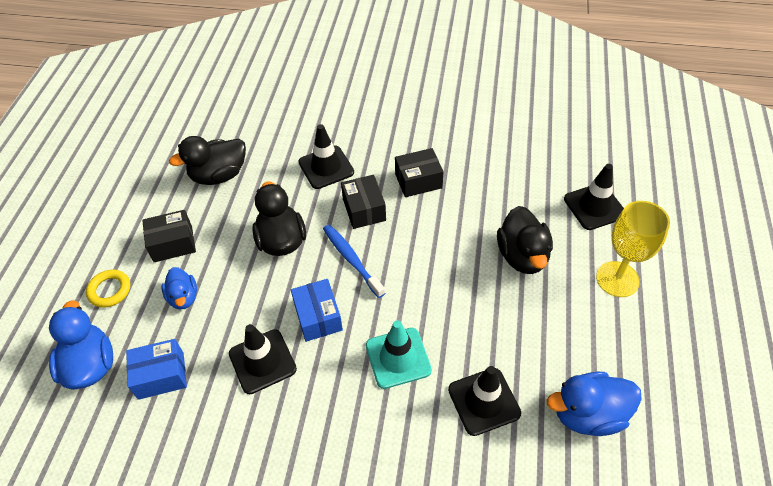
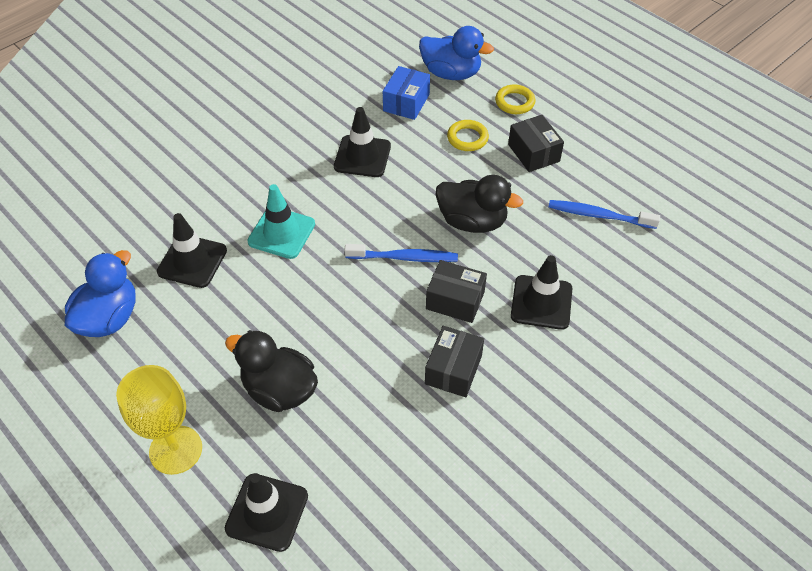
camera: 125 degrees right, 0 degrees up
black box [142,210,196,262] -> black box turned 45 degrees counterclockwise [508,115,564,172]
blue duck [161,267,197,310] -> yellow ring [447,120,489,151]
black duck [169,136,246,185] -> blue toothbrush [549,200,660,229]
blue box [291,279,343,342] -> none

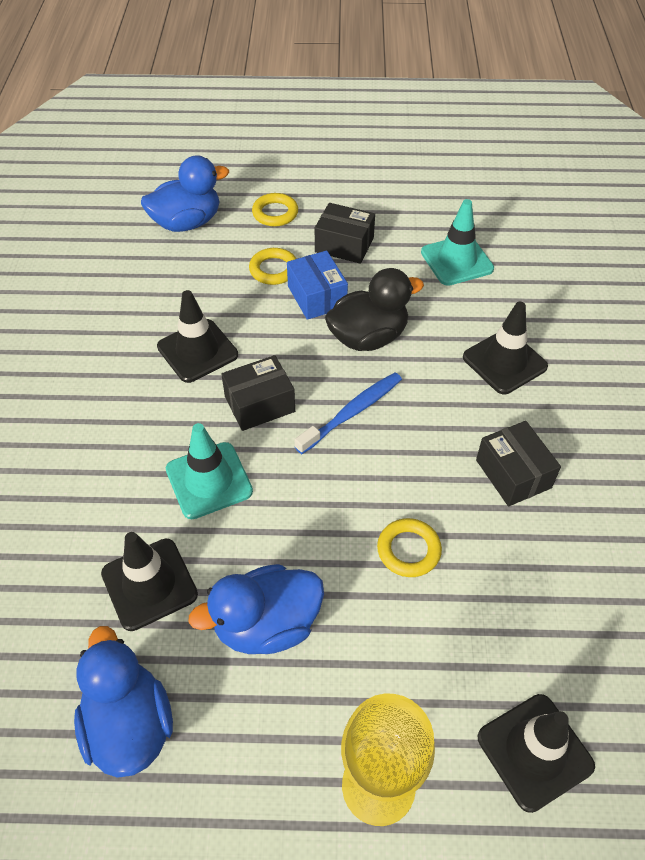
camera: 45 degrees left, 0 degrees up
black duck [225,330,318,412] -> none
blue box [383,66,430,120] -> blue box moved to [287,251,348,320]
black box [426,260,487,323] -> black box moved to [221,355,295,431]
blue toothbrush [549,200,660,229] -> turquoise traffic cone [421,199,494,286]
none -> blue duck [189,564,324,654]
none -> yellow ring [377,518,442,577]

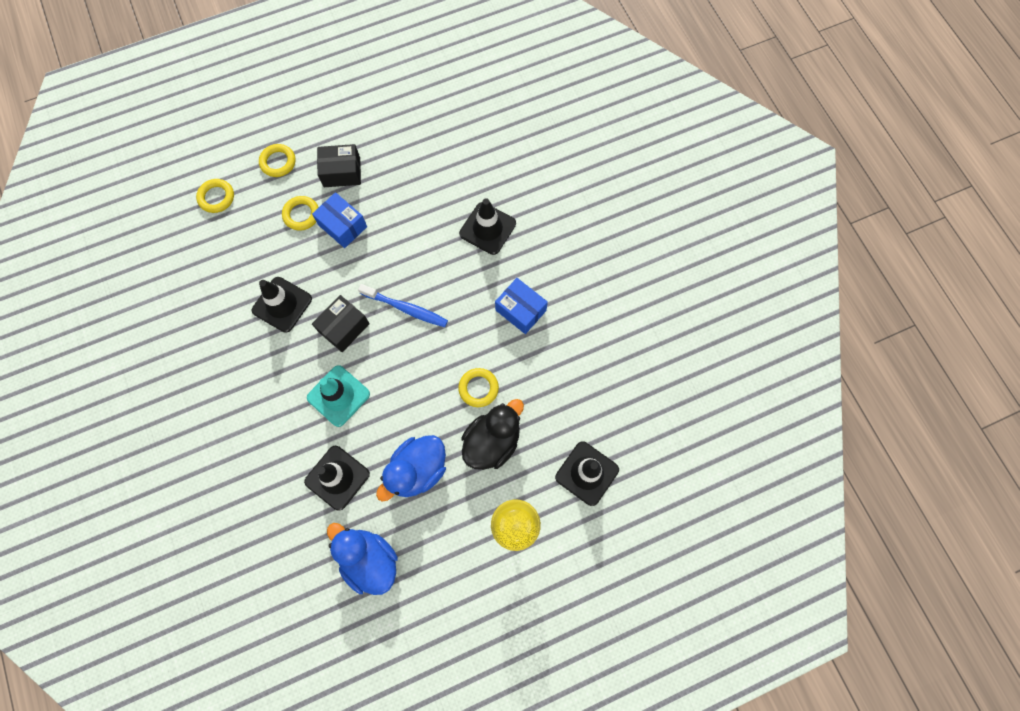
camera: 25 degrees left, 20 degrees up
blue duck [141,155,229,232] -> yellow ring [196,179,234,213]
blue toothbrush [295,373,402,454] -> blue toothbrush turned 90 degrees clockwise [358,284,448,327]
black duck [325,268,424,351] -> black duck moved to [462,399,524,470]
turquoise traffic cone [421,199,494,286] -> none
black box [476,421,561,506] -> blue box [495,278,548,334]

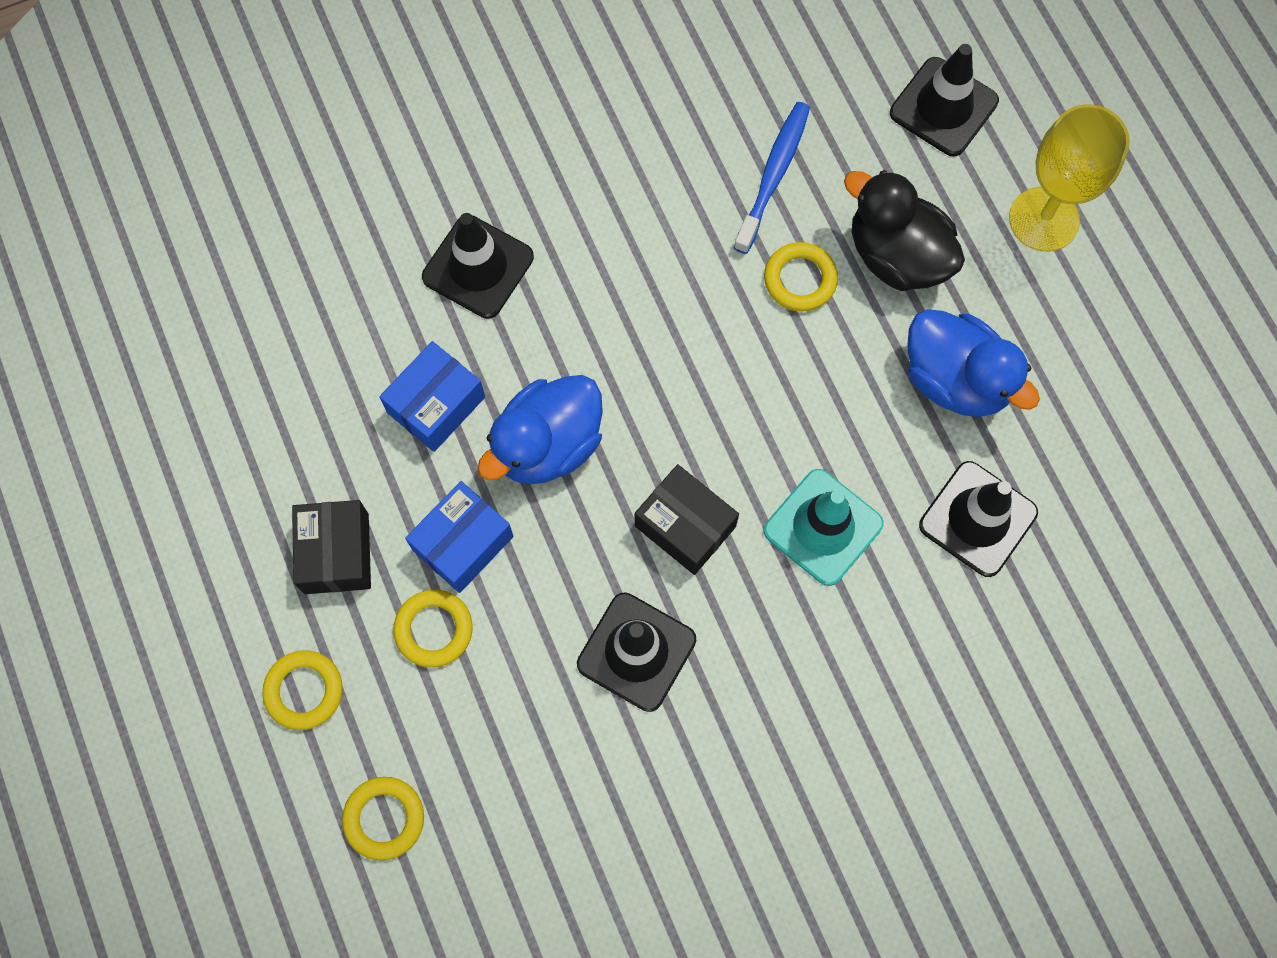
camera: 90 degrees left, 0 degrees up
blue duck [327,523,398,595] -> blue duck moved to [477,375,603,484]
blue toothbrush [358,284,448,327] -> blue toothbrush moved to [734,102,810,254]
blue box [495,278,548,334] -> blue box moved to [379,341,485,452]

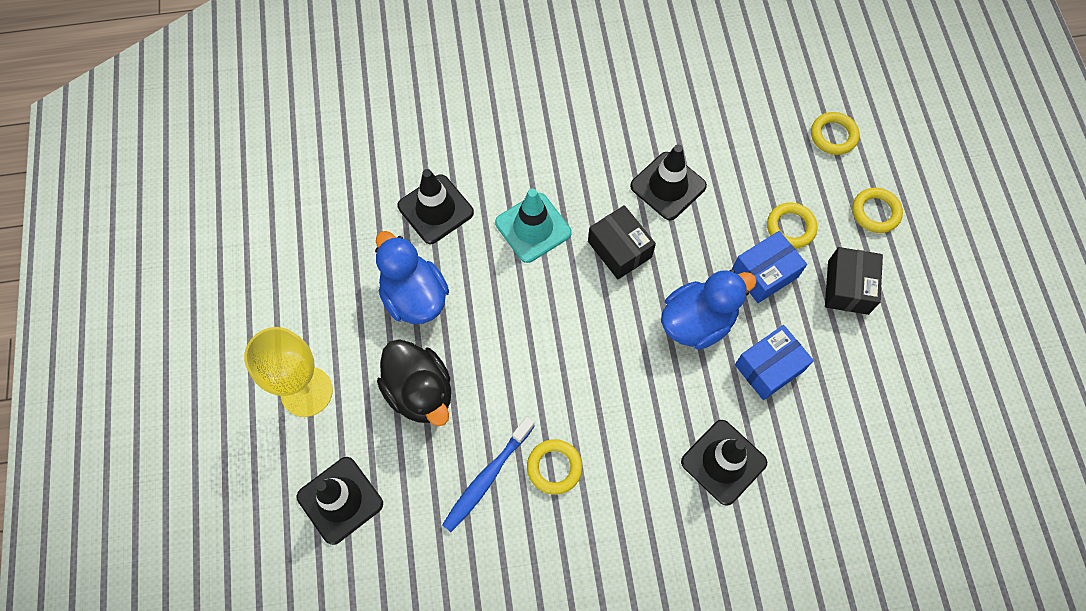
camera: 165 degrees left, 5 degrees down
yellow ring [764,242,838,312] -> yellow ring moved to [527,439,582,495]

